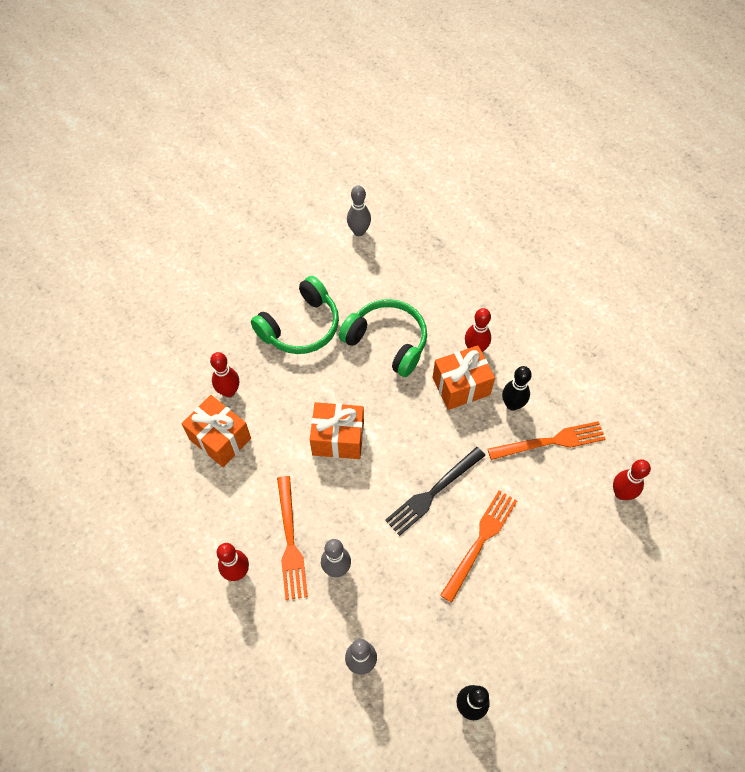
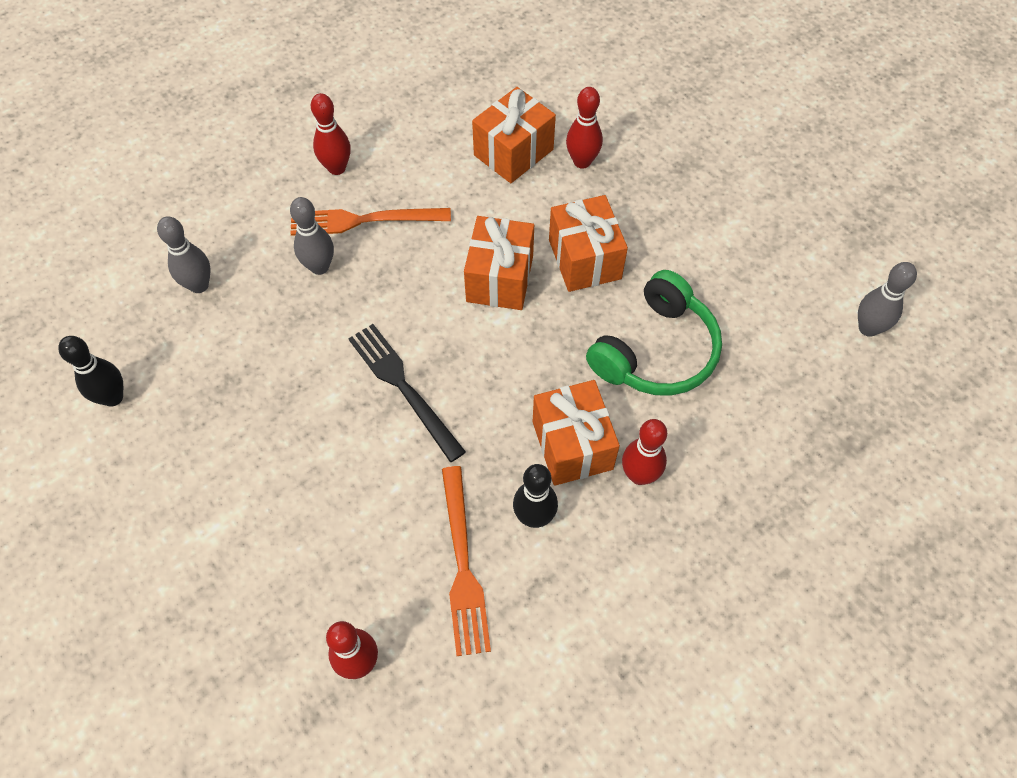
camera: 95 degrees right, 0 degrees up
green headphones [251,276,339,354] -> none
orange fork [440,490,517,603] -> none
none -> orange gift [549,195,628,292]

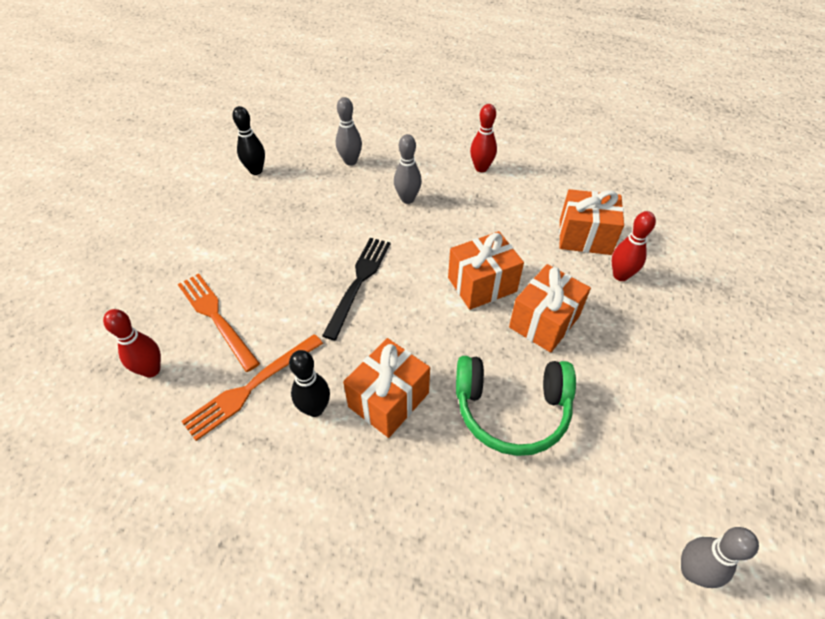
camera: 55 degrees right, 10 degrees down
orange fork [290,208,451,236] -> orange fork moved to [178,274,260,372]
red bowling pin [622,419,667,485] -> none

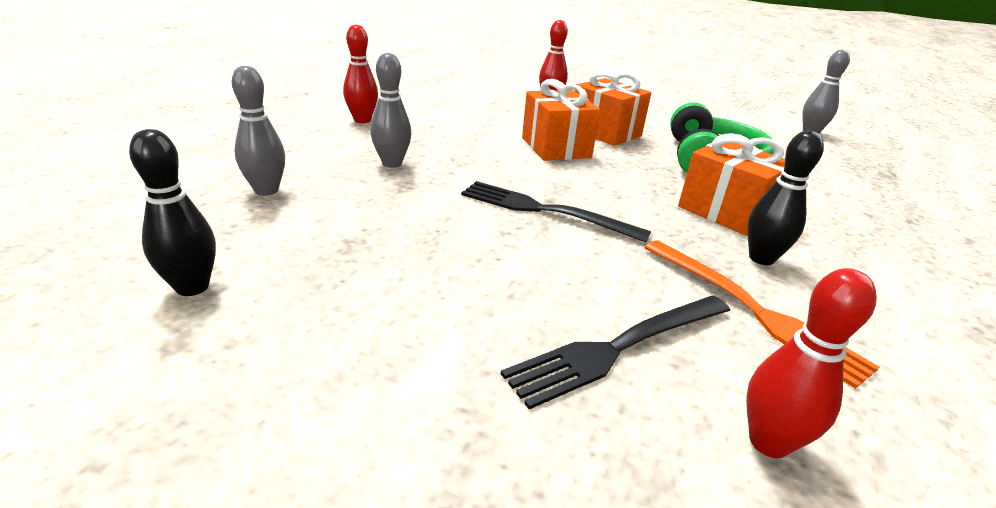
camera: 85 degrees left, 20 degrees down
orange fork [178,274,260,372] -> black fork [501,295,730,409]
orange gift [559,189,624,255] -> none

